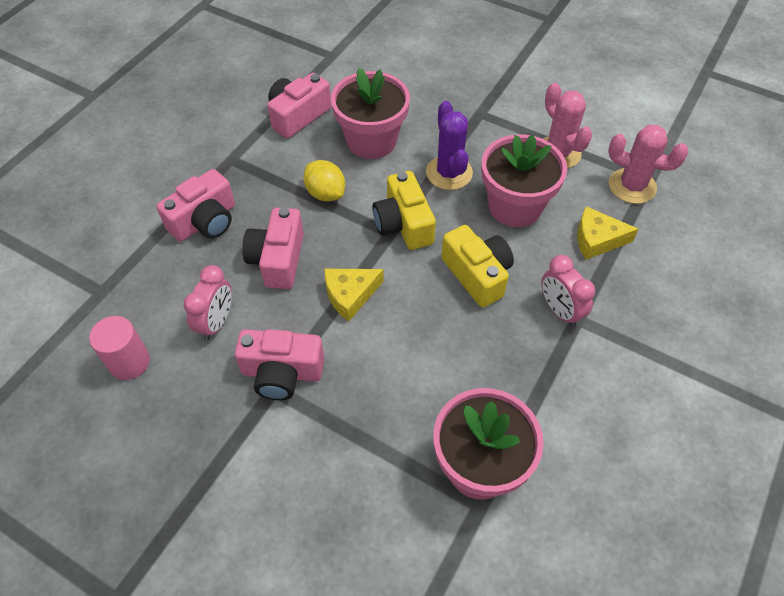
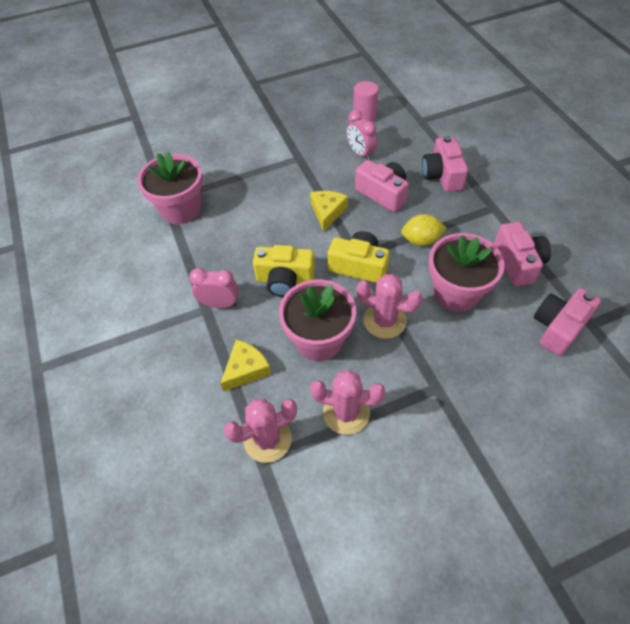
camera: 130 degrees right, 0 degrees up
pink camera [235,329,324,400] -> pink camera moved to [533,288,601,356]
purple cactus [426,101,473,190] -> pink cactus [356,274,423,339]

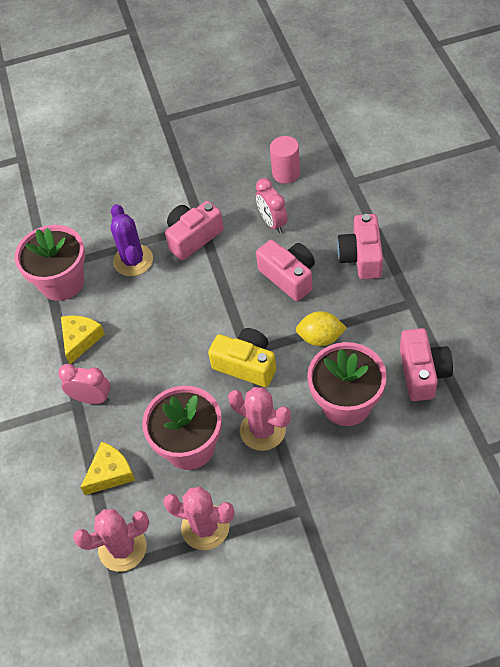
camera: 10 degrees right, 0 degrees up
yellow camera [253,245,315,297] -> none
yellow cheese [310,191,348,232] -> yellow cheese moved to [61,316,105,364]
pink camera [533,288,601,356] -> pink camera moved to [165,201,224,260]
none -> purple cactus [111,204,153,276]

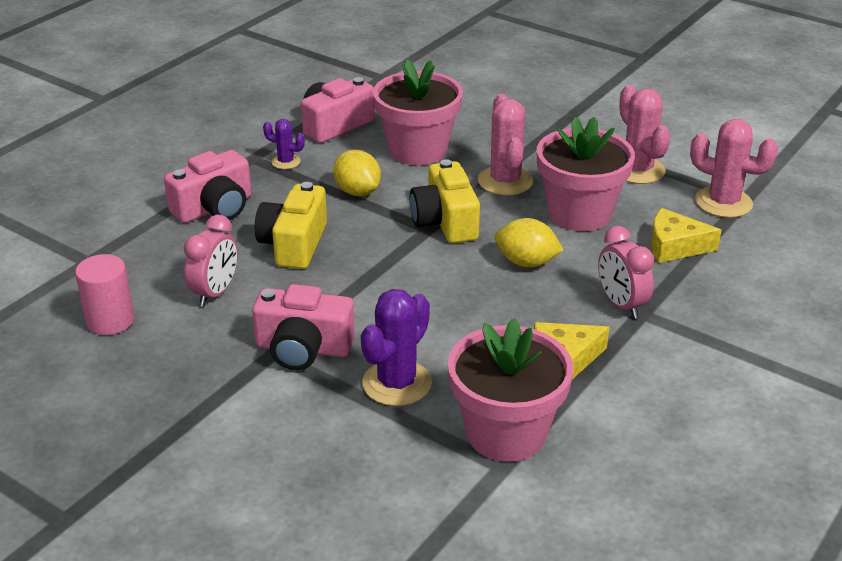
camera: 135 degrees left, 20 degrees down
pink camera [256,240,315,301] -> yellow camera [255,182,327,269]
none -> purple cactus [263,119,305,169]
none -> yellow lemon [495,218,564,267]

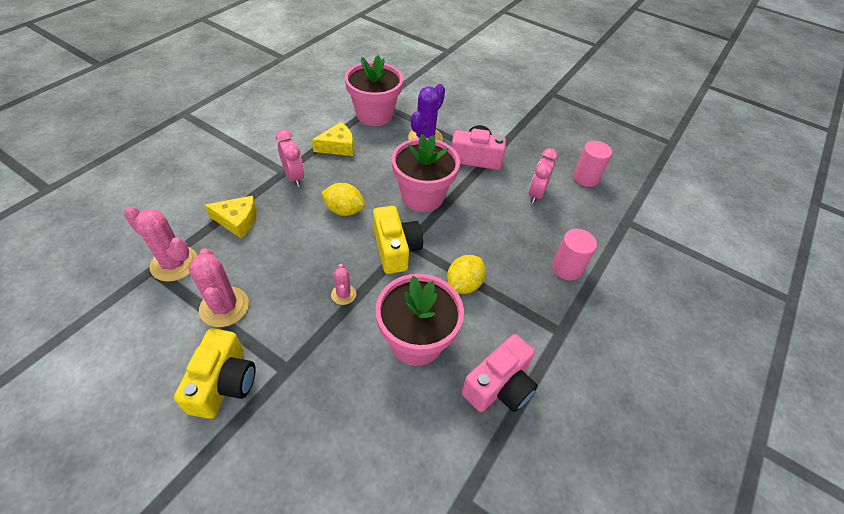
camera: 175 degrees right, 15 degrees up
pink camera [164,150,252,223] -> pink cylinder [552,229,597,281]
yellow camera [255,182,327,269] -> yellow camera moved to [174,328,256,419]
purple cactus [263,119,305,169] -> none
yellow lemon [333,150,381,196] -> yellow lemon turned 75 degrees clockwise [447,255,486,294]
pink cactus [478,94,533,195] -> pink cactus [331,264,356,305], size x0.54
pink flower pot [537,117,635,231] -> pink flower pot moved to [391,134,460,212]

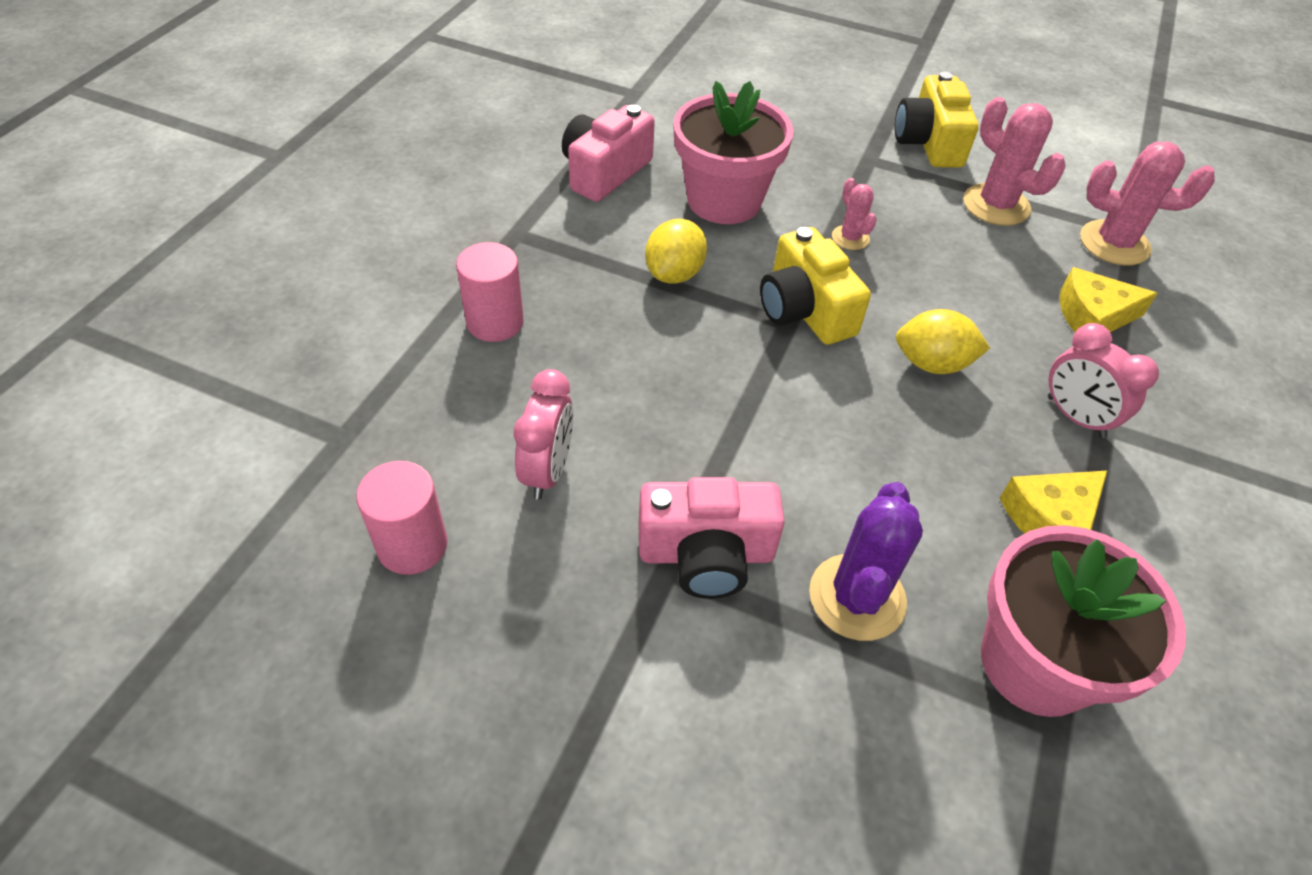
camera: 170 degrees right, 0 degrees up
pink flower pot [391,134,460,212] -> none

